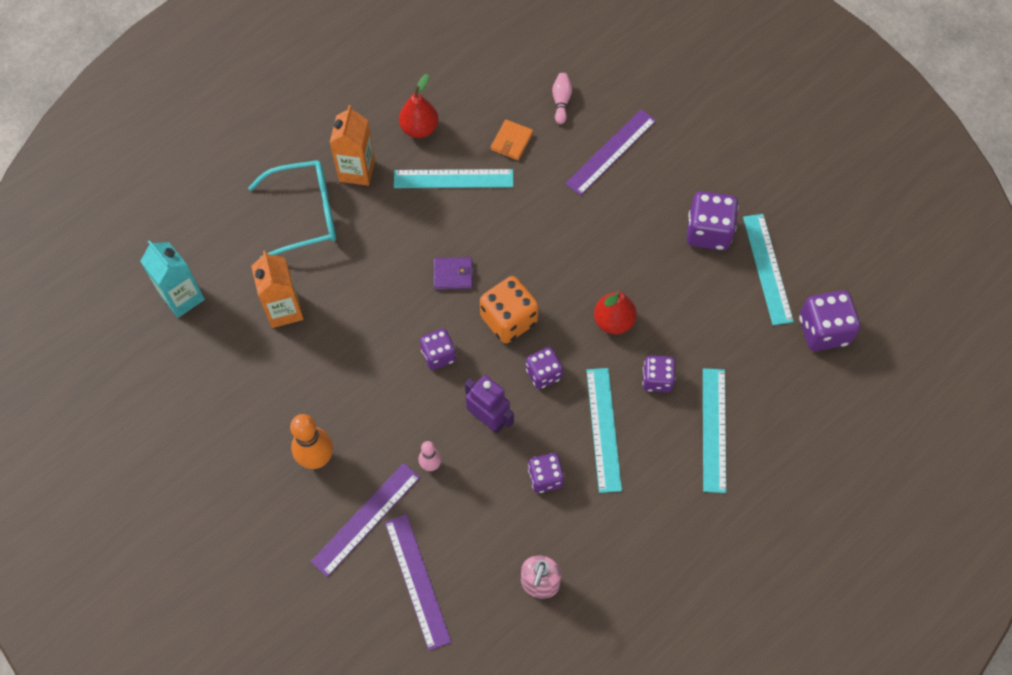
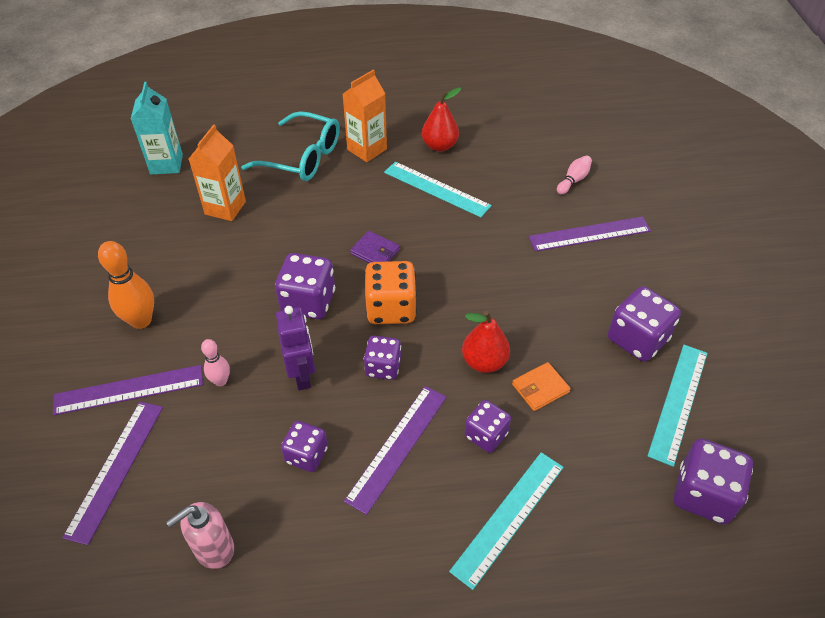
camera: 35 degrees right, 15 degrees down
purple dice [420,329,456,370] -> purple dice [275,253,335,319], size x1.56
orange wallet [491,120,533,160] -> orange wallet moved to [512,362,571,411]
turquoise ruler [586,368,622,493] -> purple ruler [344,386,447,515]

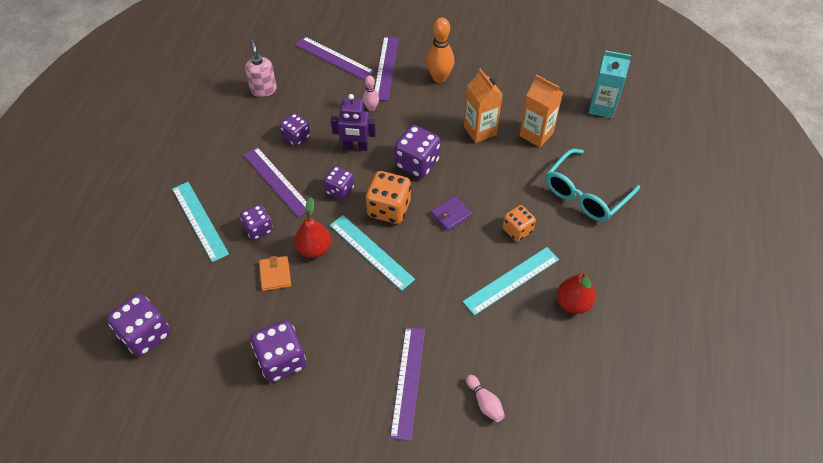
camera: 110 degrees right, 5 degrees up
orange carton [343,69,387,162] -> orange carton moved to [464,69,503,143]
turquoise ruler [647,345,707,467] -> turquoise ruler moved to [330,215,415,291]
none -> orange dice [503,205,536,241]

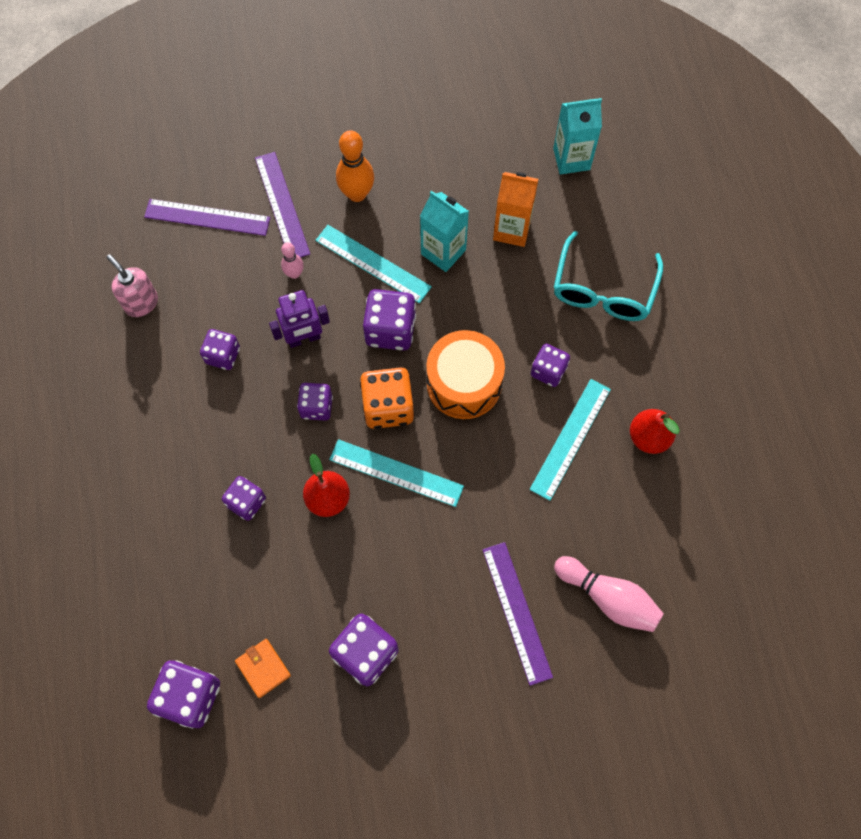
camera: 25 degrees left, 15 degrees up
turquoise ruler [172,182,229,262] -> turquoise ruler moved to [315,225,432,303]
purple ruler [243,147,307,217] -> none
orange wallet [259,256,291,291] -> orange wallet moved to [235,639,291,698]
purple wallet [431,196,472,231] -> orange drum [427,330,505,419]
orange carton [464,69,503,143] -> turquoise carton [420,191,469,272]
pink bowling pin [466,375,505,422] -> pink bowling pin [554,556,664,632], size x1.76
orange dice [503,205,536,241] -> purple dice [531,344,570,387]

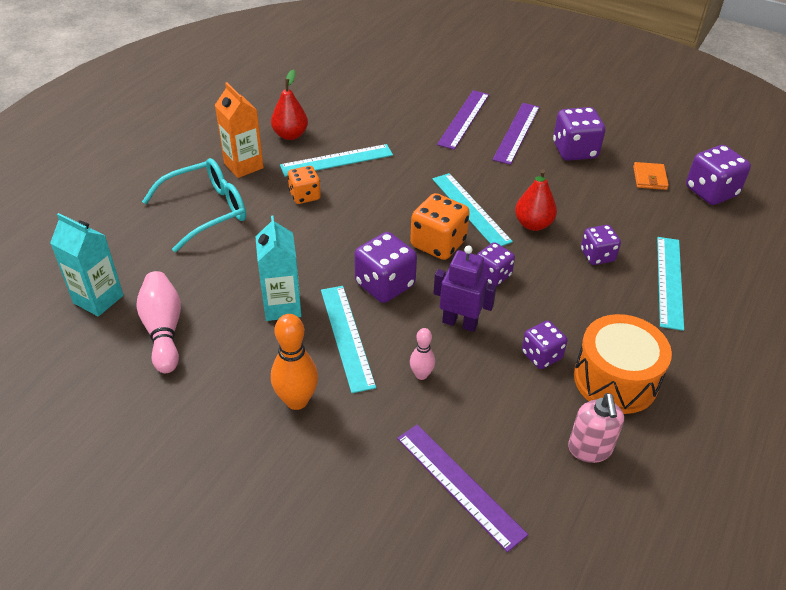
camera: 140 degrees left, 25 degrees down
purple ruler [255,152,310,258] -> purple ruler moved to [492,103,540,165]
orange drum [427,330,505,419] -> orange drum moved to [574,314,672,414]
orange carton [493,172,538,247] -> orange carton moved to [215,82,264,178]
purple dice [531,344,570,387] -> orange dice [288,166,321,204]
pink bowling pin [554,556,664,632] -> pink bowling pin moved to [136,271,181,373]
none -> turquoise ruler [657,237,684,331]

